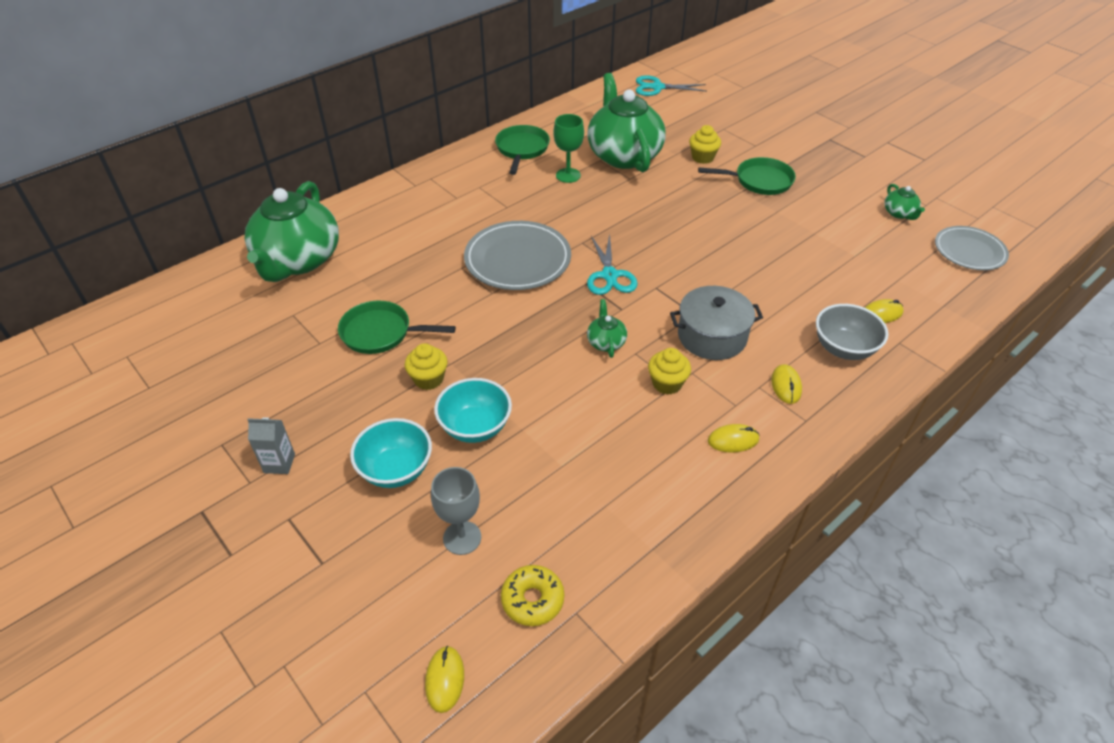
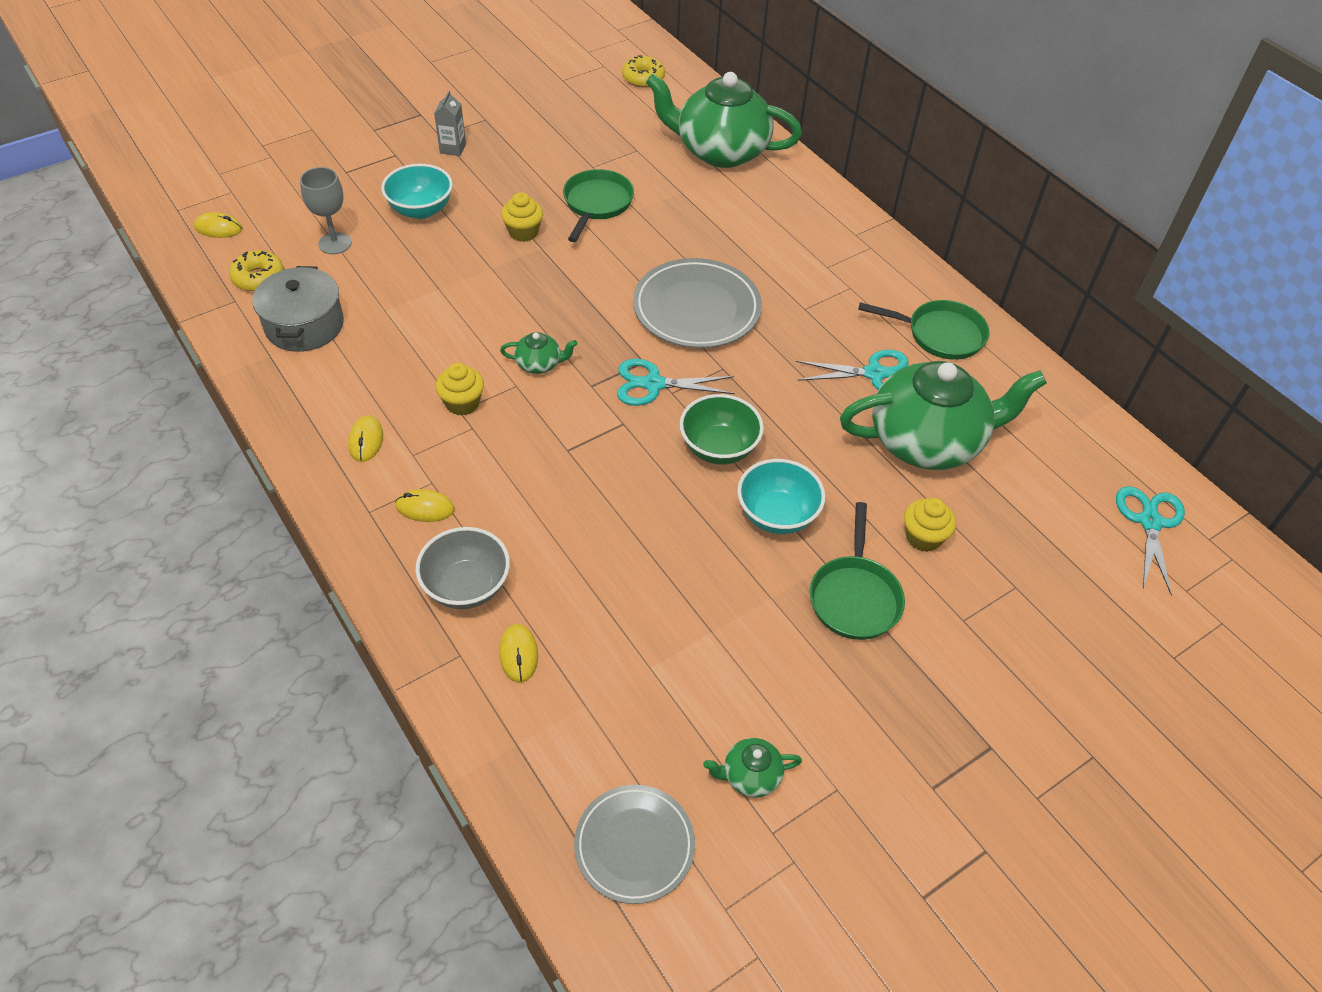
camera: 95 degrees right, 5 degrees up
turquoise bowl [434,378,512,443] -> turquoise bowl moved to [737,459,826,534]
green goblet [553,114,584,183] -> turquoise scissors [796,350,909,390]
grey pot [670,286,763,360] -> grey pot moved to [252,266,344,352]
none -> yellow donut [622,55,665,87]
none -> green bowl [680,394,764,464]

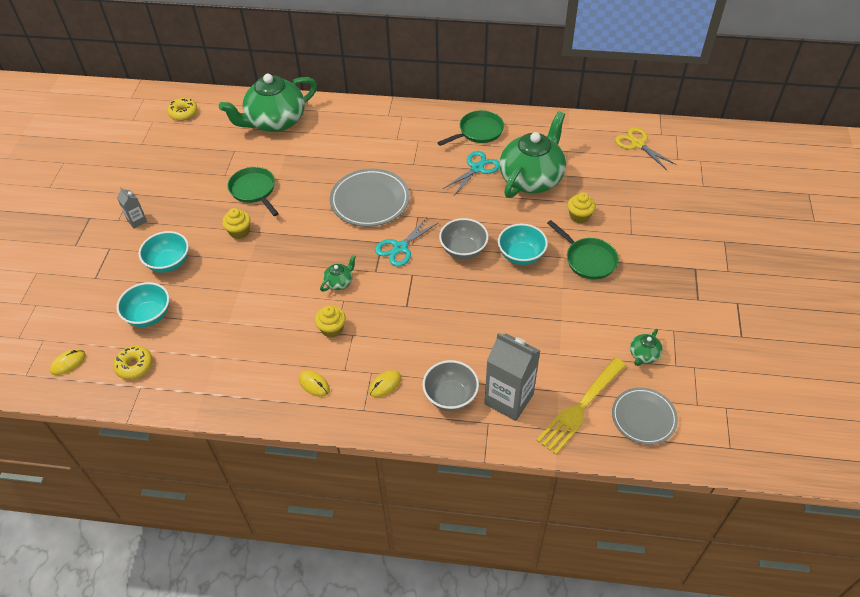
camera: 45 degrees left, 0 degrees up
grey pot [252,266,344,352] -> none
grey goblet [300,167,352,254] -> turquoise bowl [116,282,169,327]
yellow mouse [499,624,538,683] -> grey carton [484,333,541,421]
green bowl [680,394,764,464] -> grey bowl [439,218,489,259]
turquoise scissors [1116,486,1185,595] -> yellow scissors [615,127,677,170]
none -> yellow fork [536,358,626,455]

